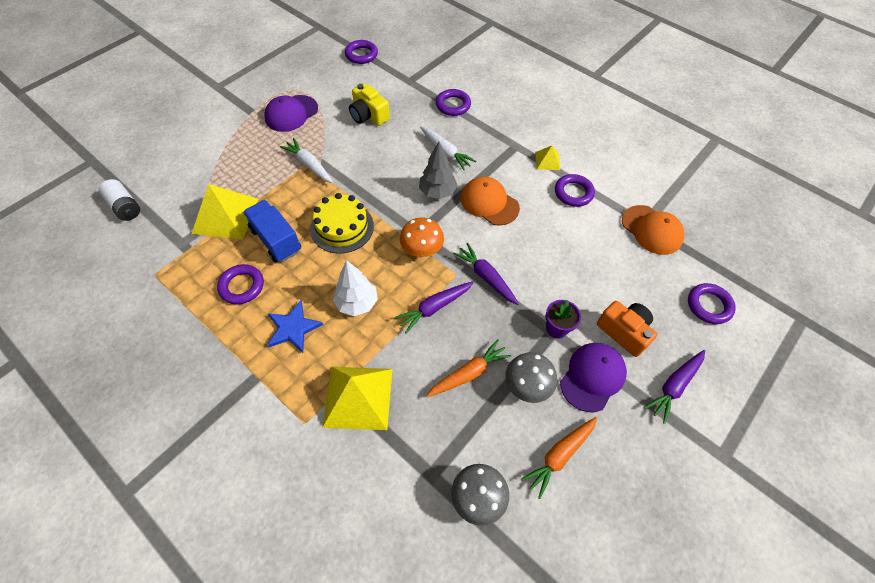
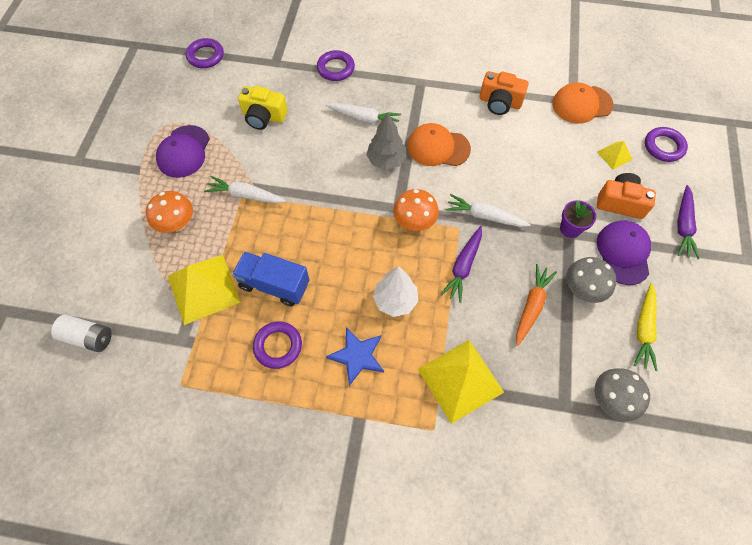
camera: 30 degrees left, 5 degrees up
yellow cake [310,193,374,254] -> none
purple carrot [453,243,519,305] -> white carrot [445,194,531,227]
orange carrot [521,417,597,499] -> yellow carrot [634,283,657,371]
yellow pyramid [535,146,560,170] -> yellow pyramid moved to [597,141,633,170]
purple ring [555,174,595,207] -> orange camera [479,71,529,115]
orange cap [622,205,684,255] -> orange cap turned 150 degrees clockwise [552,82,614,124]
none -> orange mushroom [146,191,193,233]

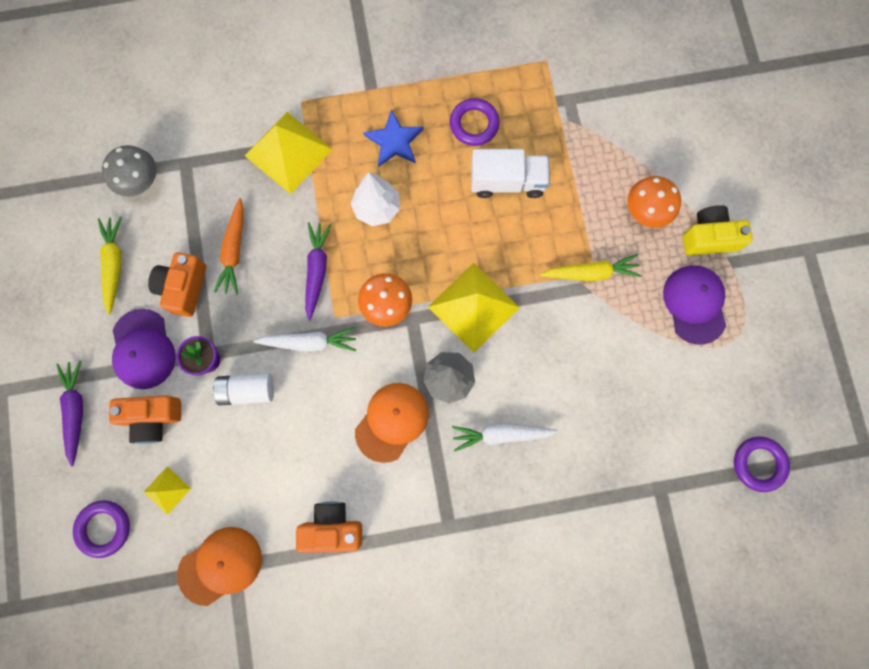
camera: 160 degrees right, 15 degrees up
white battery [51,315,112,352] -> white battery moved to [212,373,274,405]
yellow pyramid [168,255,241,325] -> yellow pyramid moved to [428,263,520,353]
white carrot [204,176,286,203] -> yellow carrot [540,254,642,281]
blue truck [232,252,310,306] -> white truck [471,149,550,198]
yellow camera [238,86,287,130] -> yellow camera moved to [683,205,753,256]
purple ring [317,50,355,81] -> none
orange cap [407,123,471,166] -> orange cap turned 45 degrees counterclockwise [355,383,429,463]
grey mushroom [566,257,616,303] -> orange camera [148,252,206,317]

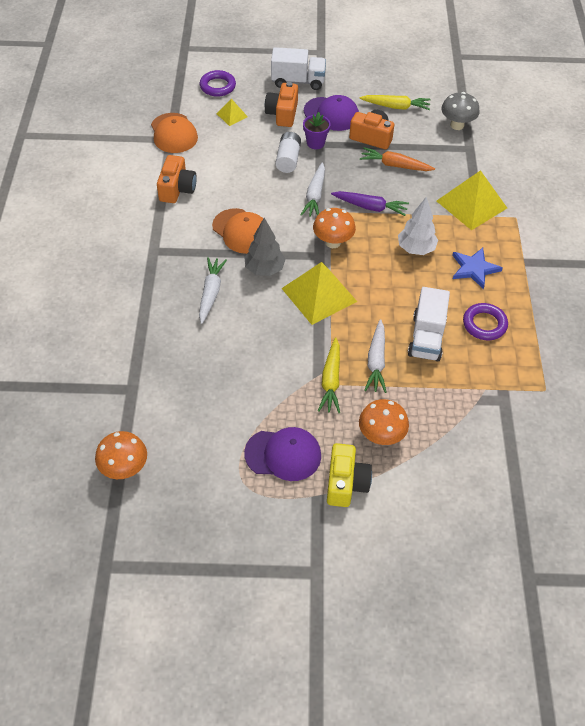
camera: 100 degrees right, 25 degrees down
purple carrot [56,361,83,466] -> white truck [271,47,326,90]
purple cap [112,309,176,389] -> purple cap turned 150 degrees counterclockwise [304,95,359,131]
purple ring [734,436,790,492] -> orange mushroom [95,431,147,479]
none -> white carrot [364,319,387,393]

